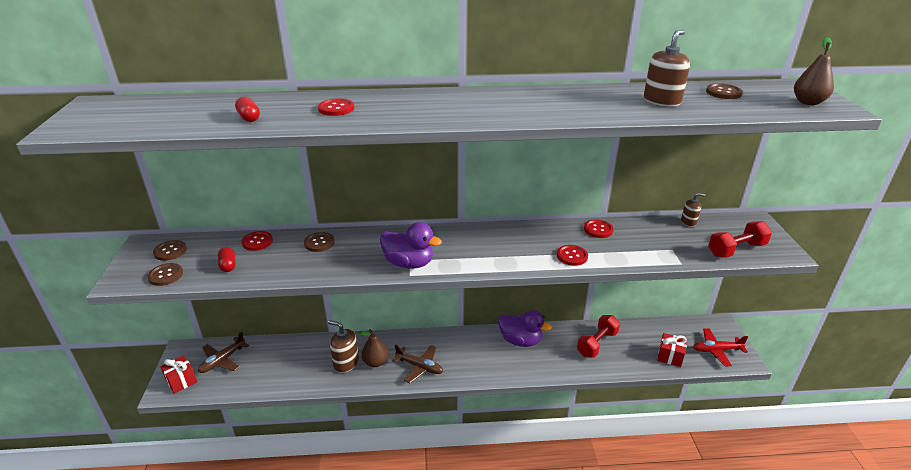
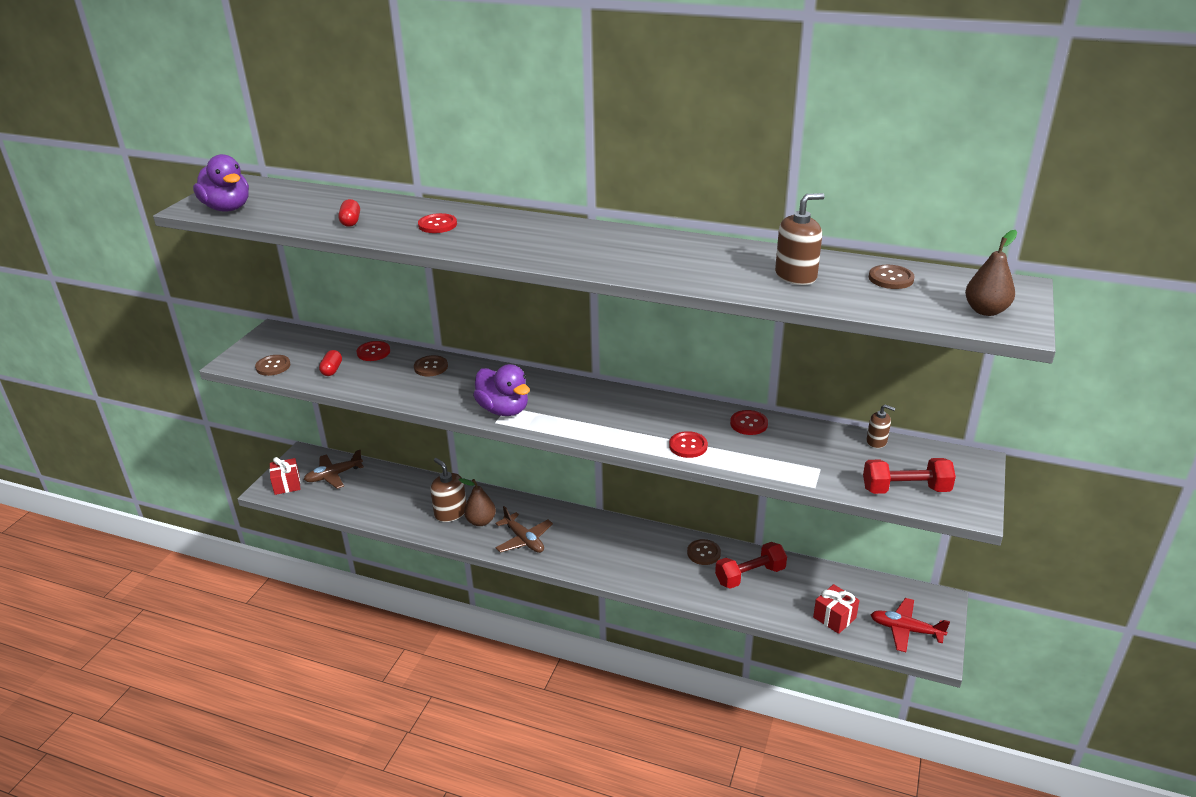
camera: 25 degrees right, 0 degrees up
brown button [153,240,187,261] -> brown button moved to [687,539,721,565]
purple duck [498,310,552,347] -> purple duck moved to [193,154,249,212]

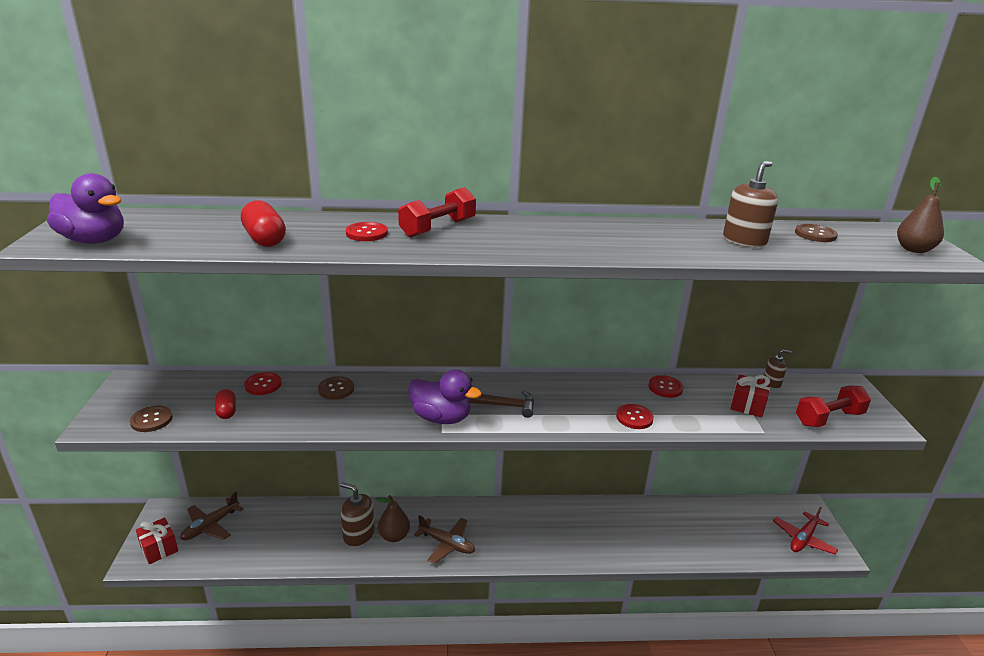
camera: 25 degrees left, 5 degrees down
red capsule [338,199,360,227] -> red capsule [241,200,286,247], size x1.58
brown button [687,539,721,565] -> none
red dumbbell [715,542,787,589] -> red dumbbell moved to [398,187,476,238]
red gift [813,584,860,634] -> red gift moved to [731,374,770,417]
red plane [871,598,950,652] -> red plane turned 45 degrees counterclockwise [773,506,838,554]
none -> brown hammer [469,390,534,418]

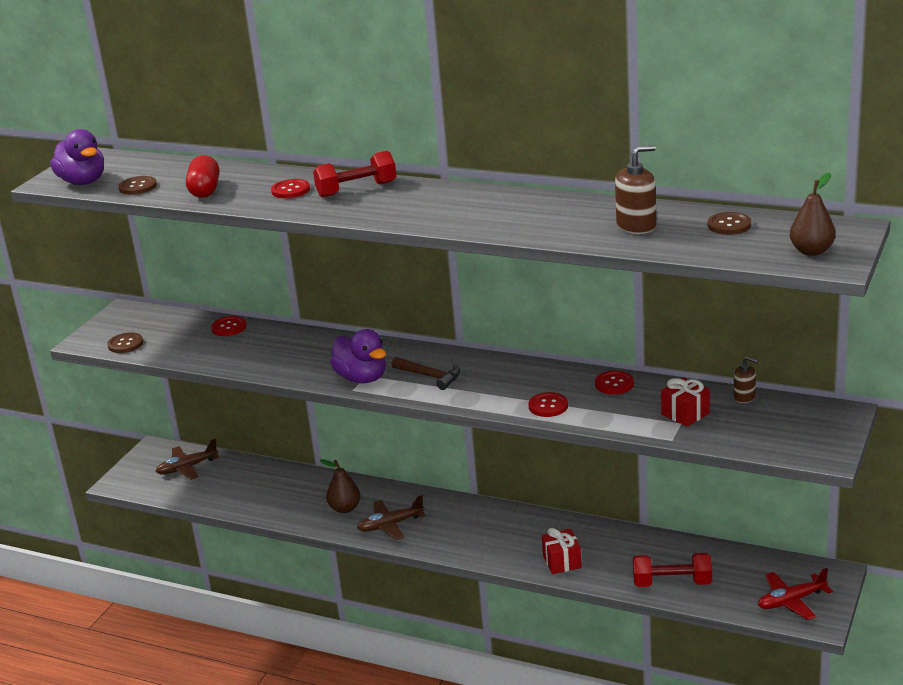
camera: 30 degrees right, 0 degrees up
red gift [136,517,178,564] -> red gift moved to [542,528,582,574]
red capsule [215,389,236,419] -> none
brown button [318,376,354,400] -> brown button moved to [118,176,157,195]
brown soap dispenser [340,482,375,547] -> none
brown plane [414,515,475,564] -> brown plane turned 105 degrees clockwise [357,495,426,540]
red dumbbell [796,385,871,427] -> red dumbbell moved to [633,553,712,587]

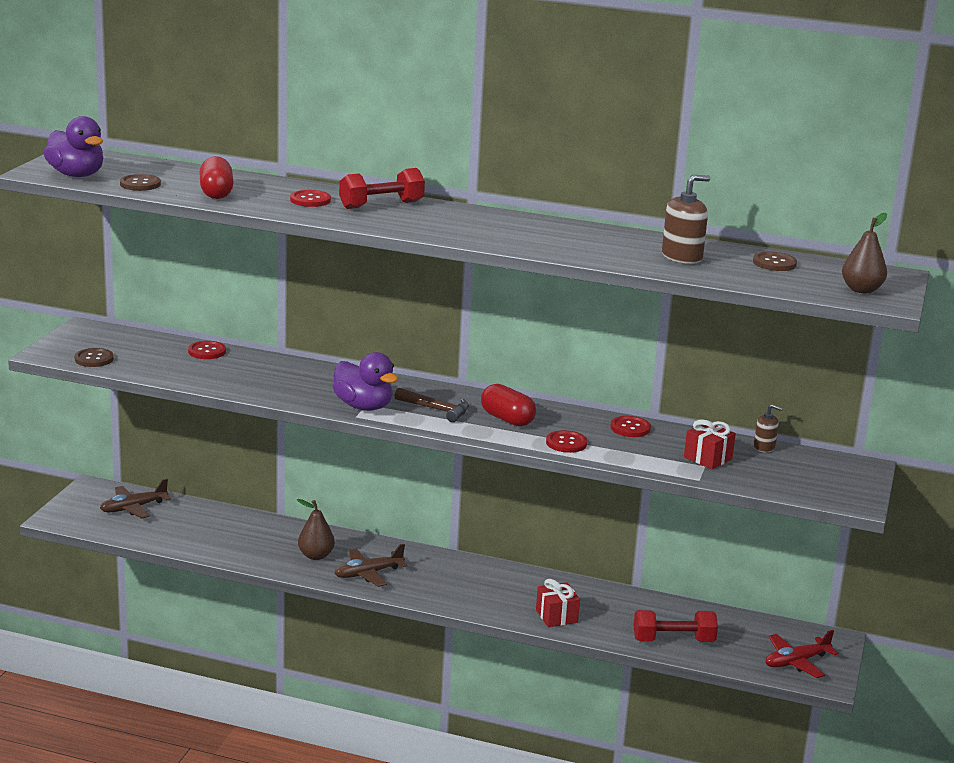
camera: 10 degrees left, 5 degrees down
none -> red capsule [481,384,536,427]

